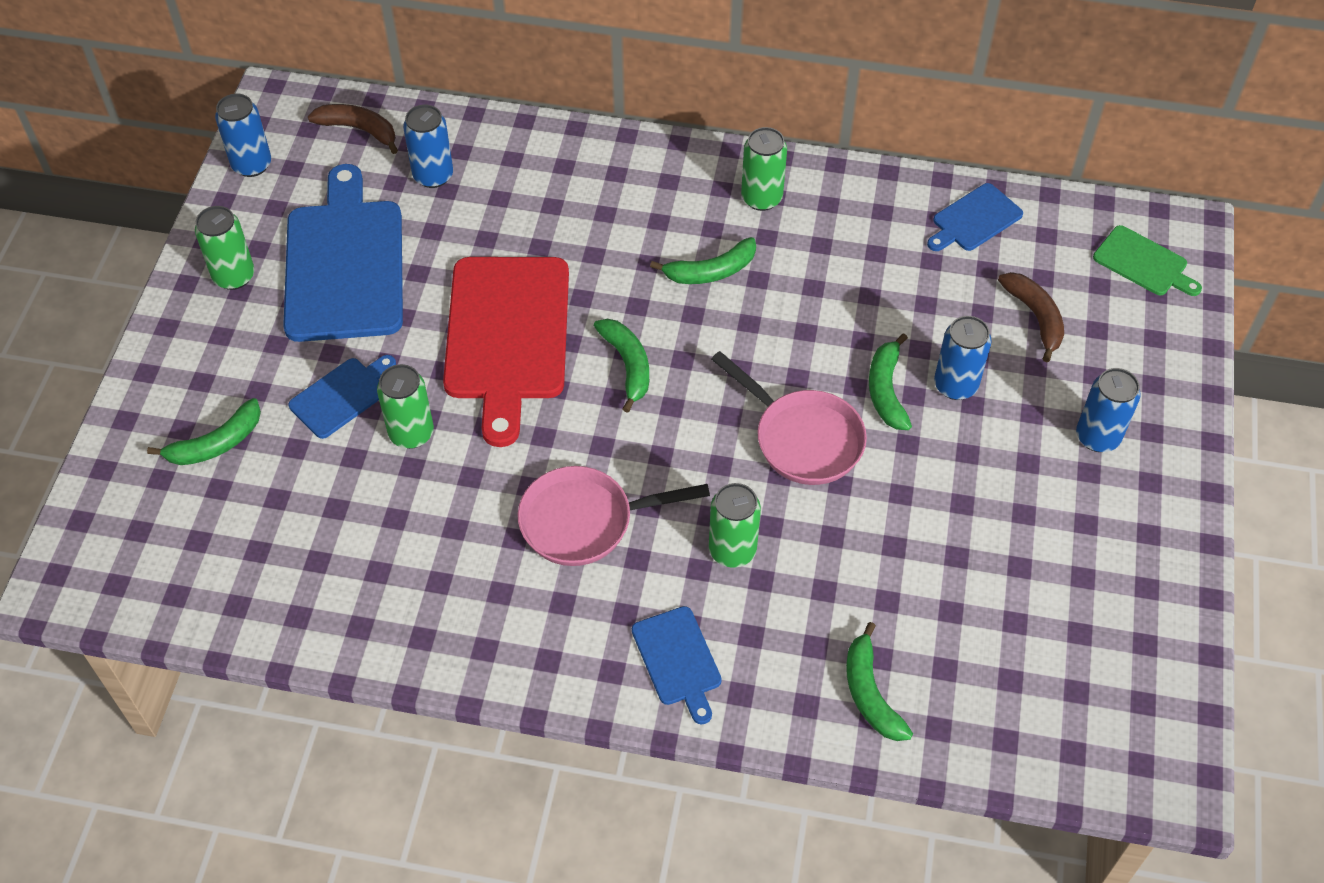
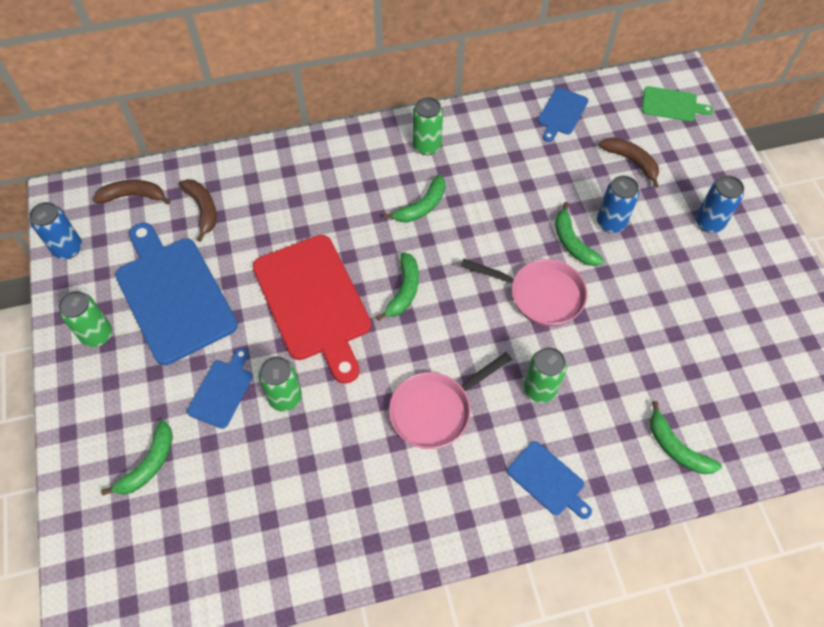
camera: 25 degrees left, 5 degrees up
blue can [403,105,453,188] -> brown banana [179,179,216,242]
green banana [594,319,649,413] -> green banana turned 60 degrees clockwise [376,252,419,321]

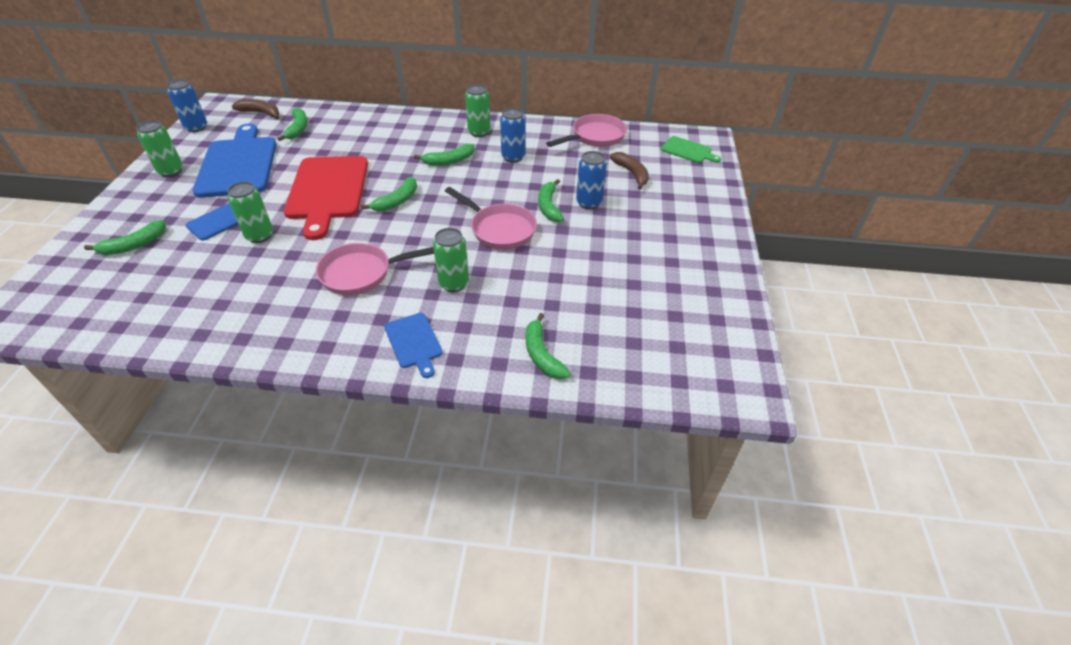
camera: 20 degrees right, 15 degrees down
brown banana [179,179,216,242] -> green banana [277,108,308,141]
blue cutting board [538,87,589,142] -> pink pan [546,114,627,147]
blue can [696,175,744,233] -> blue can moved to [500,108,525,163]

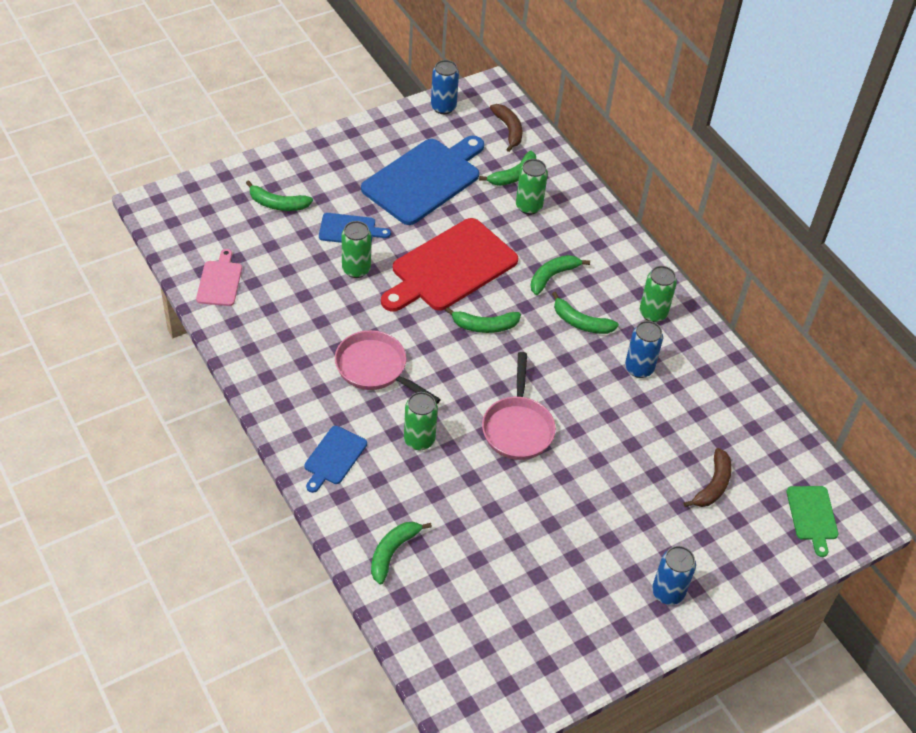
camera: 50 degrees right, 5 degrees up
green can [136,120,183,177] -> green can moved to [516,159,548,215]
green banana [538,179,564,222] -> green banana moved to [531,255,590,295]
pink pan [546,114,627,147] -> none
blue can [576,151,607,209] -> blue can moved to [652,546,696,605]
none -> pink cutting board [196,249,242,306]

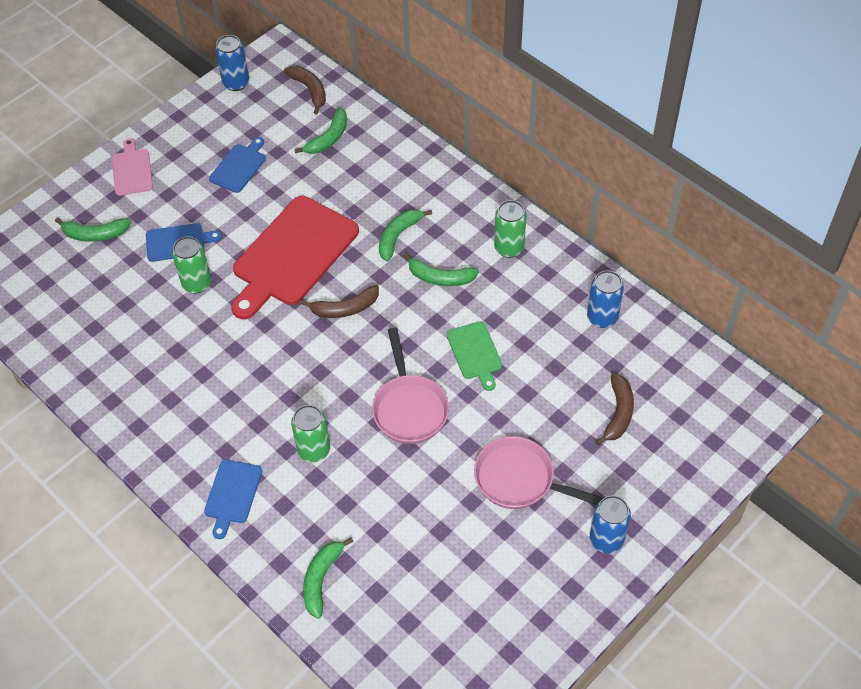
camera: 10 degrees left, 5 degrees up
pink cutting board [196,249,242,306] -> pink cutting board moved to [112,138,153,196]
pink pan [335,330,441,404] -> pink pan moved to [474,436,603,509]
blue cutting board [361,136,484,225] -> blue cutting board [209,137,266,193], size x0.49
green banana [445,307,521,333] -> brown banana [301,285,379,318]
green can [516,159,548,215] -> none
blue can [625,321,663,378] -> blue can moved to [587,270,624,328]
green cutting board [786,486,838,557] -> green cutting board moved to [446,321,502,391]

